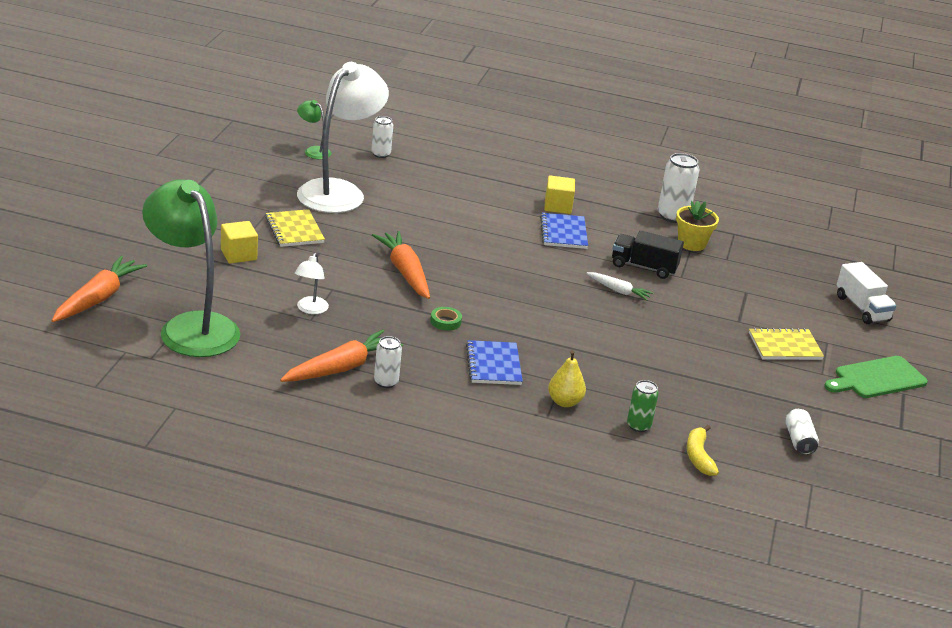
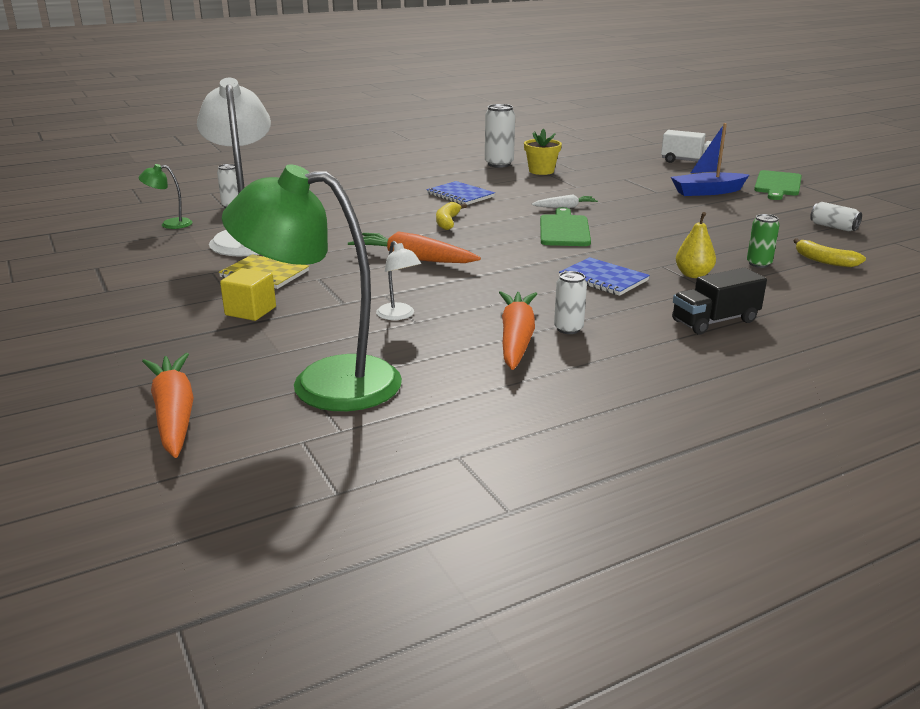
camera: 40 degrees left, 5 degrees down
green tape [430,307,462,331] -> none
yellow cube [544,176,575,214] -> none
black truck [612,230,684,279] -> black truck moved to [672,268,767,334]
yellow notebook [749,328,824,360] -> blue boat [671,123,749,196]
none -> yellow banana [436,202,467,230]
none -> green cutting board [540,207,591,246]

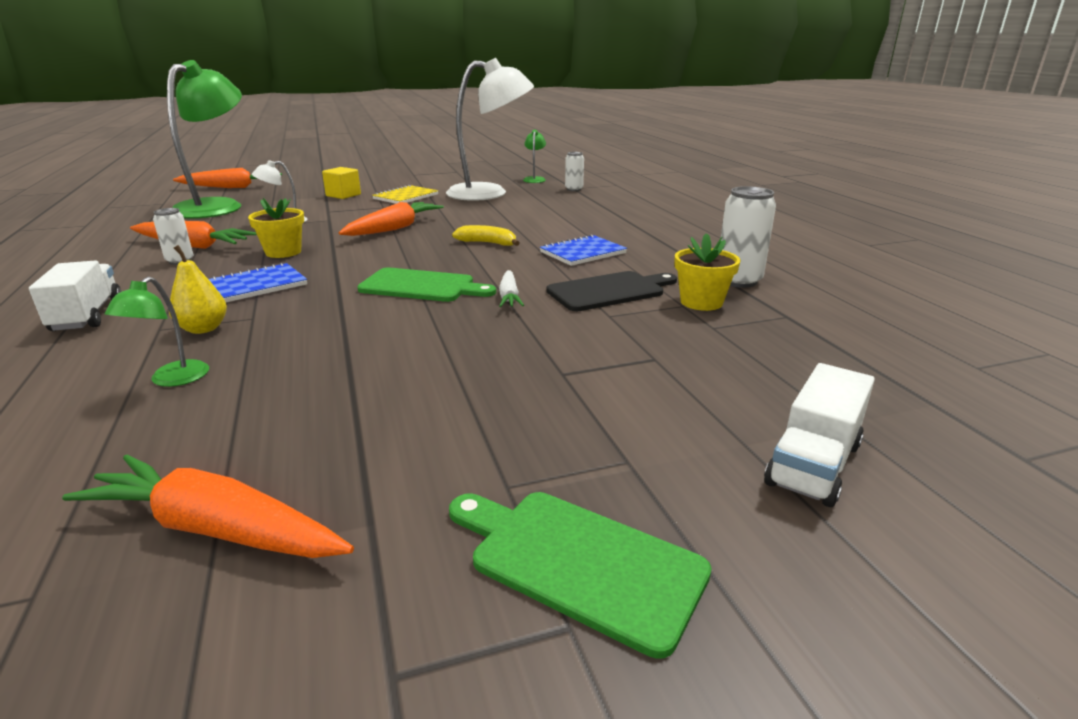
camera: 100 degrees right, 0 degrees up
blue boat [671,123,749,196] -> none
black truck [672,268,767,334] -> white truck [29,260,121,331]
green can [747,214,779,268] -> green lamp [105,277,209,387]
yellow banana [793,238,866,267] -> none
white can [810,202,862,231] -> orange carrot [62,455,354,558]
none -> yellow flower pot [248,198,304,258]
none -> black cutting board [546,271,677,311]

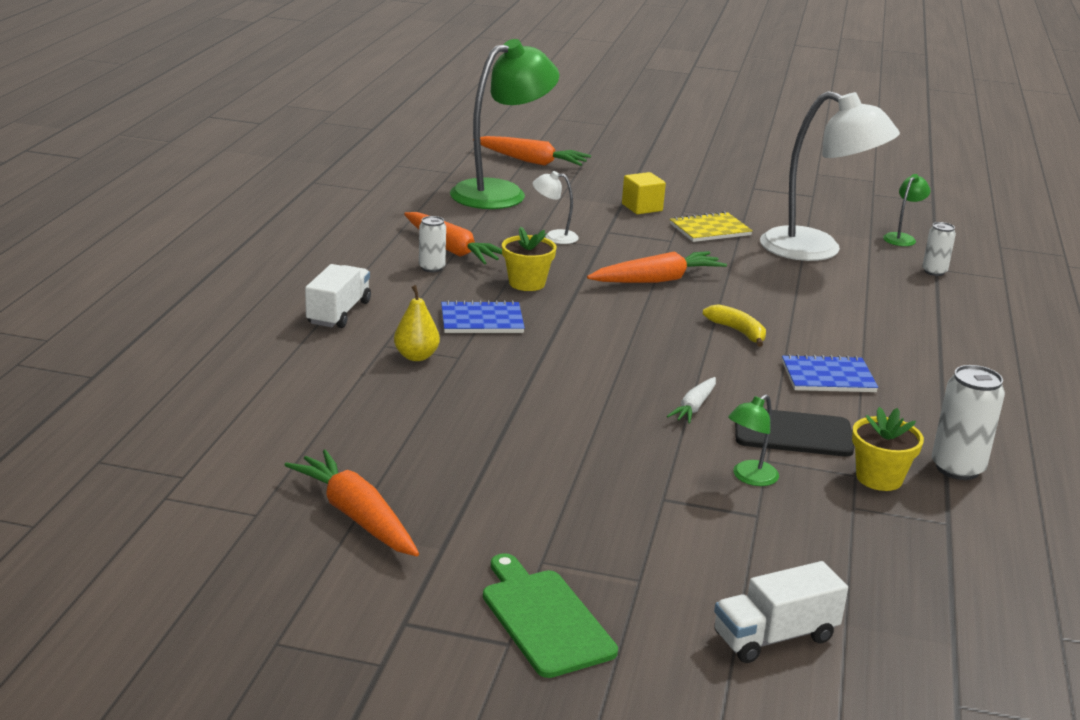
camera: 30 degrees right, 0 degrees up
green lamp [105,277,209,387] -> green lamp moved to [728,394,779,486]
green cutting board [357,267,496,302] -> none

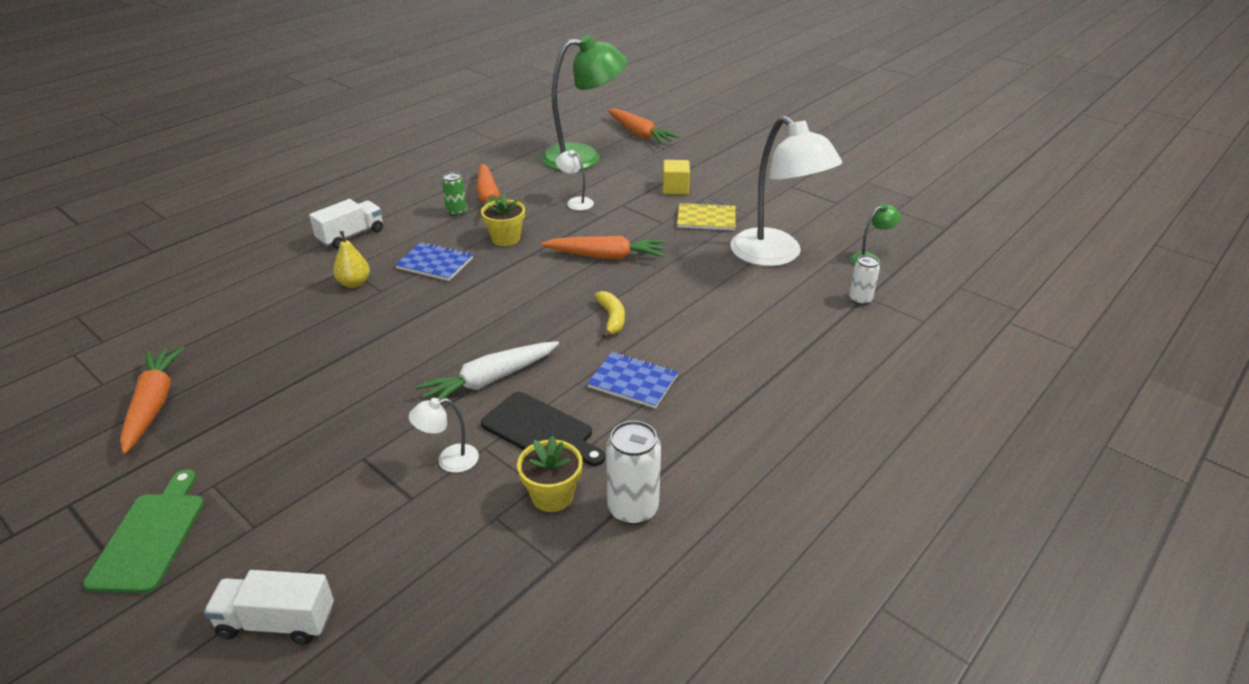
camera: 30 degrees right, 10 degrees up
white can [419,216,446,272] -> green can [442,172,467,216]
white carrot [667,377,716,424] -> white carrot [415,341,559,400], size x1.76
green lamp [728,394,779,486] -> white lamp [409,398,479,473]

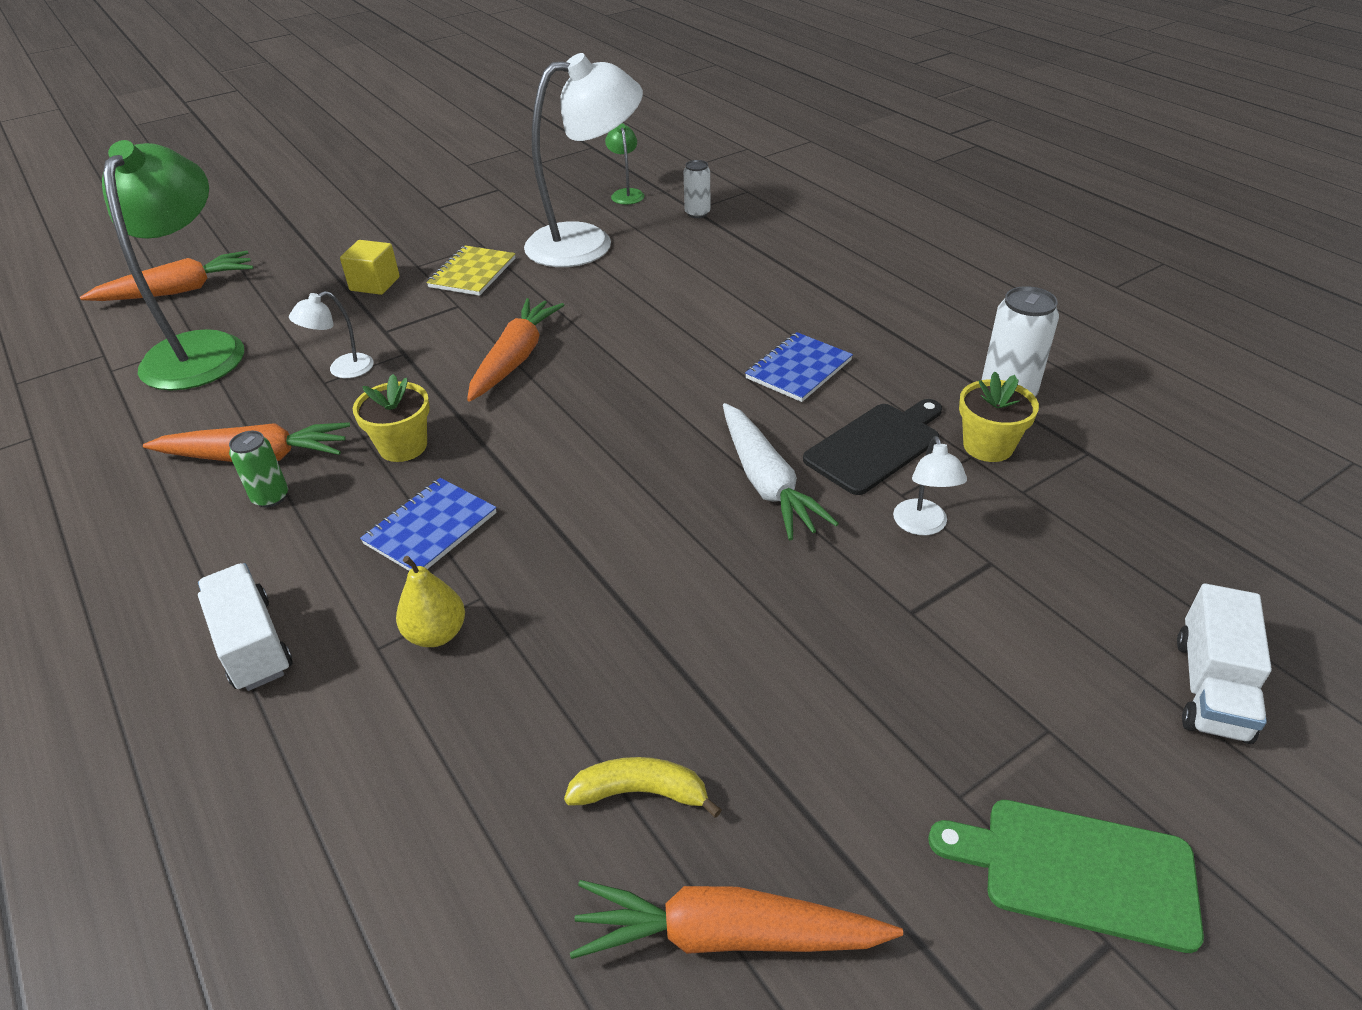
camera: 75 degrees left, 5 degrees up
yellow banana [595,291,625,339] -> yellow banana moved to [564,757,722,818]

